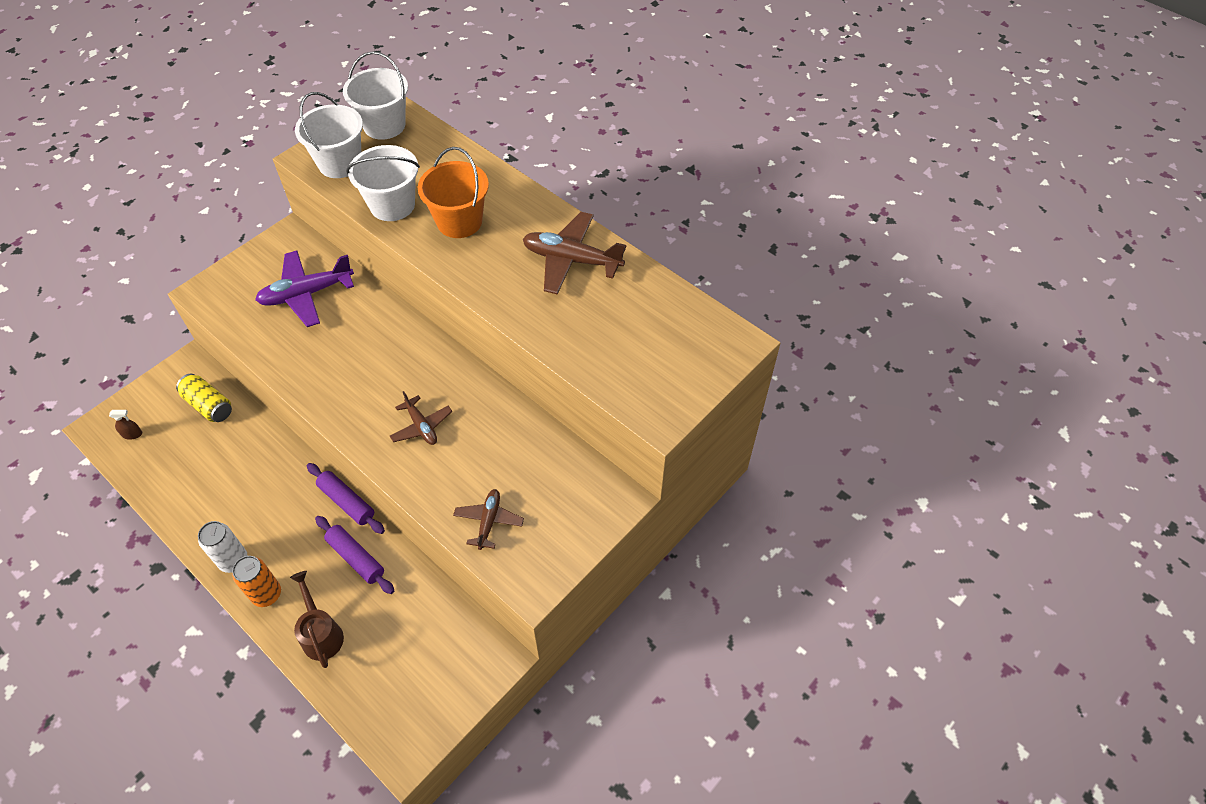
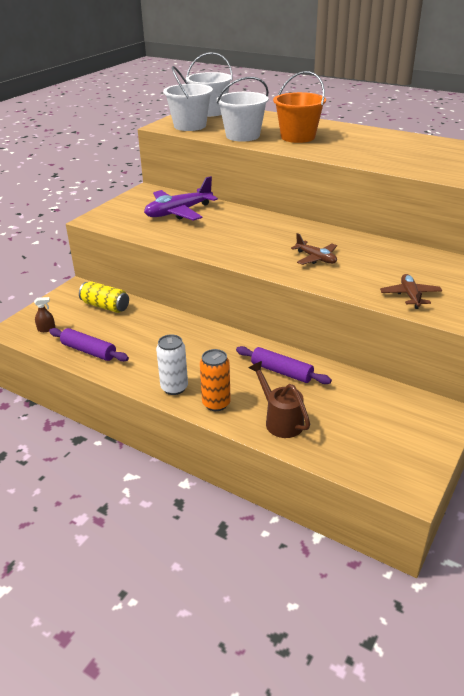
camera: 10 degrees left, 20 degrees down
purple rolling pin [307,463,385,534] -> purple rolling pin moved to [49,328,129,362]
brown plane [523,212,627,294] -> none

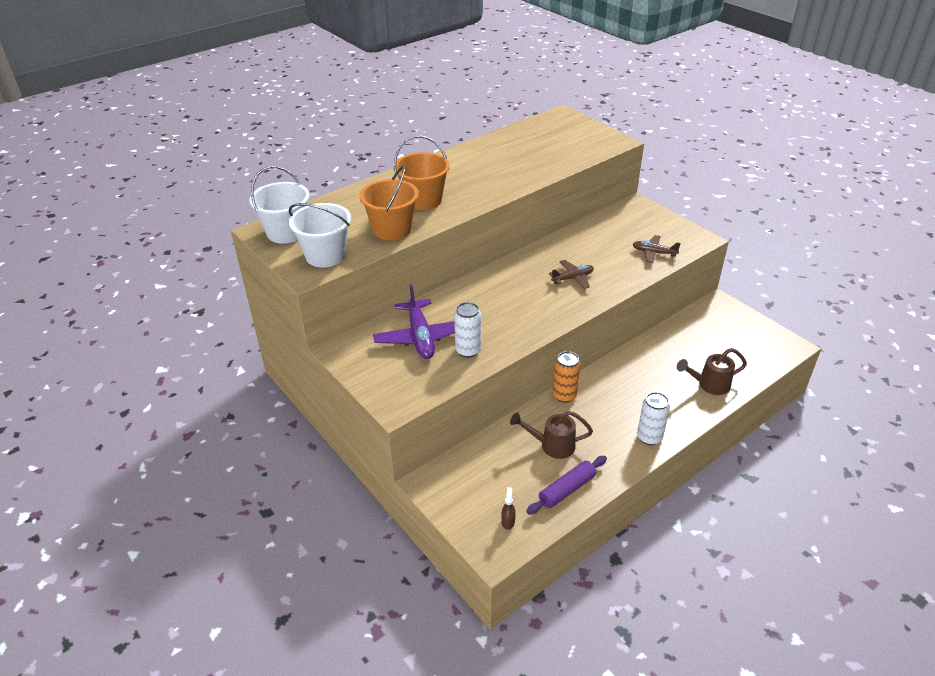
camera: 70 degrees left, 5 degrees up
yellow can [79,282,129,313] -> none
orange can [200,349,231,411] -> orange can moved to [553,351,580,403]
white bucket [217,77,269,142] -> orange bucket [359,166,419,241]
purple rolling pin [236,346,332,384] -> none
none -> white can [454,302,481,358]
none -> brown watering can [510,411,593,459]

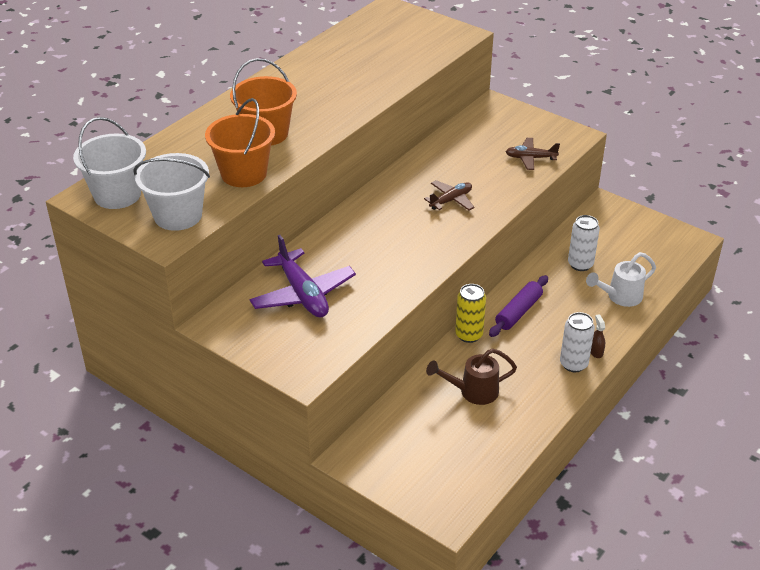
camera: 15 degrees left, 0 degrees up
white can [454,302,481,358] -> white can moved to [568,215,600,271]
brown spray bottle [501,487,516,530] -> brown spray bottle moved to [591,314,605,358]
purple rolling pin [526,456,607,515] -> purple rolling pin moved to [489,275,548,337]
orange can [553,351,580,403] -> yellow can [455,284,486,343]
brown watering can [677,348,747,395] -> white watering can [586,252,656,307]

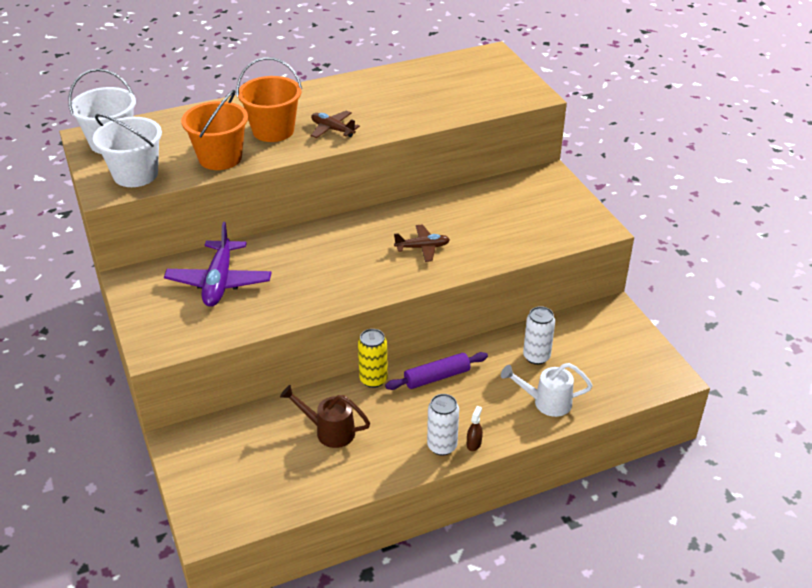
camera: 30 degrees right, 0 degrees up
brown plane [506,138,560,170] -> brown plane moved to [311,111,360,138]

